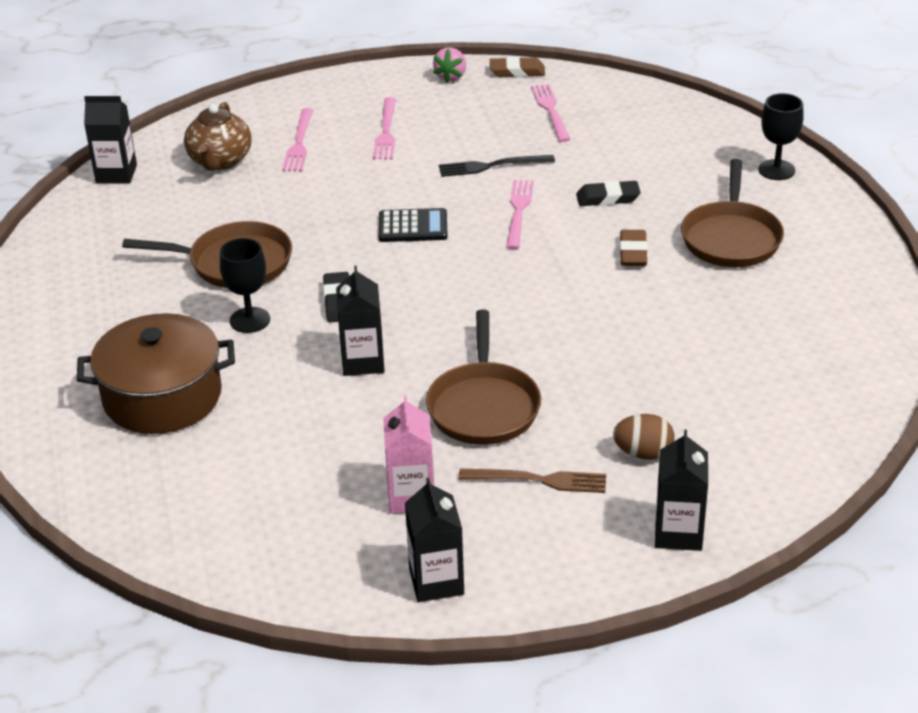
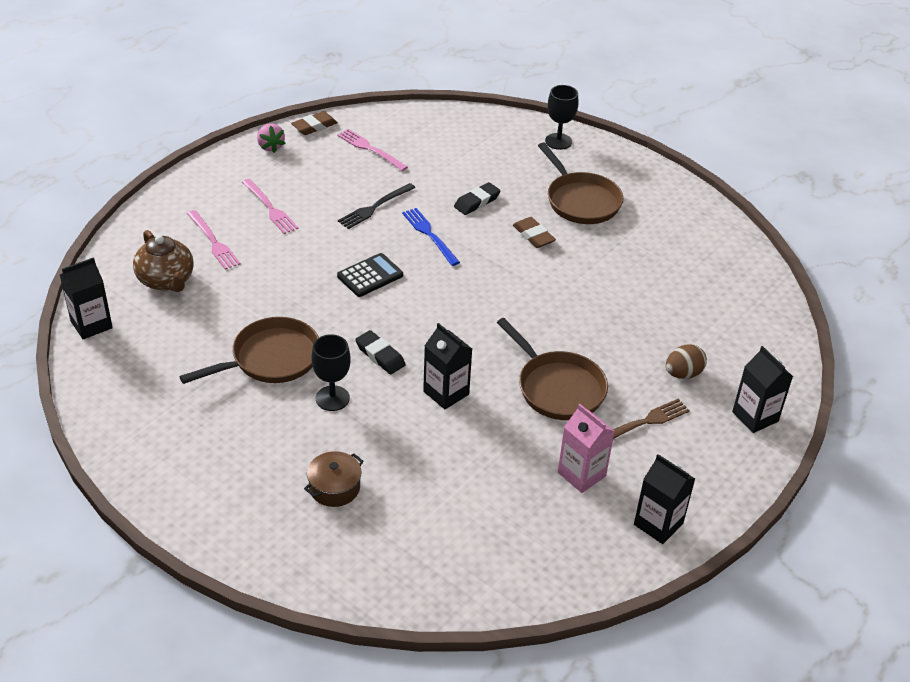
camera: 40 degrees left, 5 degrees up
brown pot [77,313,235,434] -> brown pot [304,451,364,507], size x0.50
pink fork [506,180,534,249] -> blue fork [402,208,460,266]

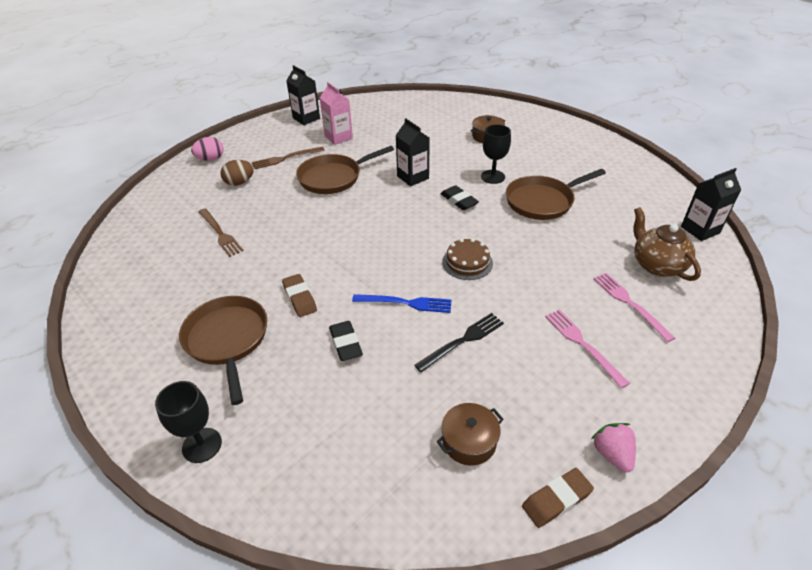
camera: 170 degrees left, 0 degrees up
pink fork [337,129,408,171] -> brown pot [437,403,504,466]
black calculator [337,253,403,297] -> brown cake [442,238,493,280]
blue fork [402,208,460,266] -> blue fork turned 60 degrees counterclockwise [352,294,452,313]
black eraser [454,182,501,215] -> black eraser turned 75 degrees counterclockwise [329,321,363,361]
brown pan [497,318,608,420] -> brown pan turned 90 degrees counterclockwise [296,146,394,194]
black carton [732,346,793,433] -> pink egg [191,137,224,161]
none -> brown fork [198,208,244,257]

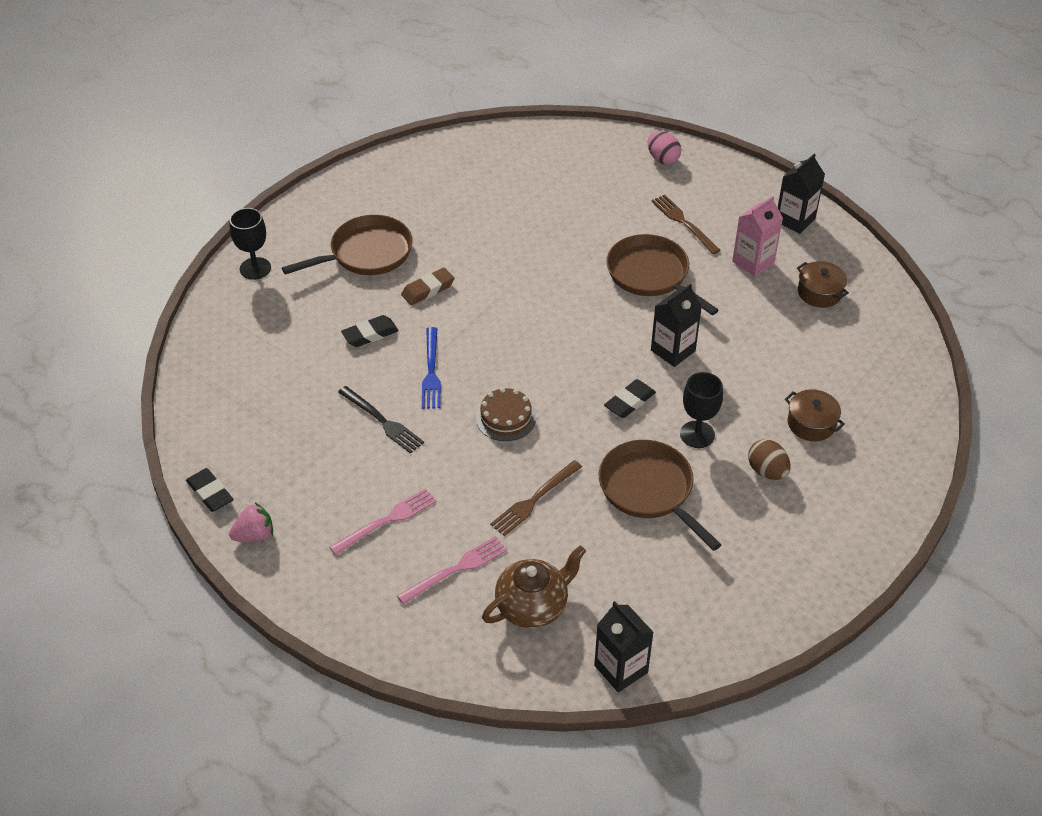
camera: 80 degrees right, 5 degrees up
brown fork [198,208,244,257] -> brown fork moved to [490,460,582,536]
brown egg [221,160,254,186] -> brown egg moved to [748,439,791,480]
brown pot [437,403,504,466] -> brown pot moved to [797,261,849,308]
brown eraser [522,468,594,528] -> black eraser [186,468,234,512]

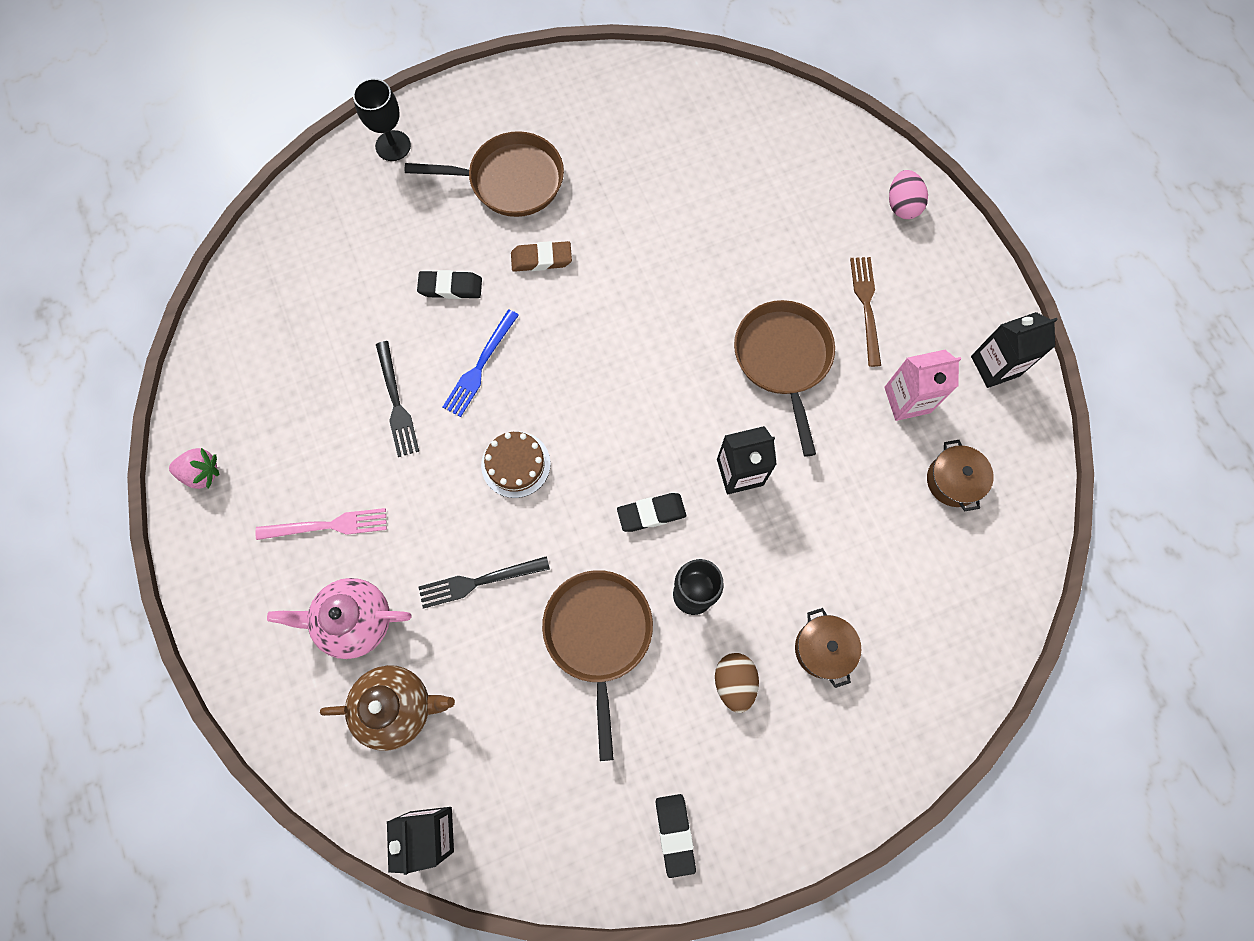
camera: 30 degrees right, 25 degrees up
black eraser [186,468,234,512] -> black eraser moved to [655,794,696,878]
pink fork [397,536,507,604] -> pink teapot [267,578,411,659]
brown fork [490,460,582,536] -> black fork [419,556,550,609]

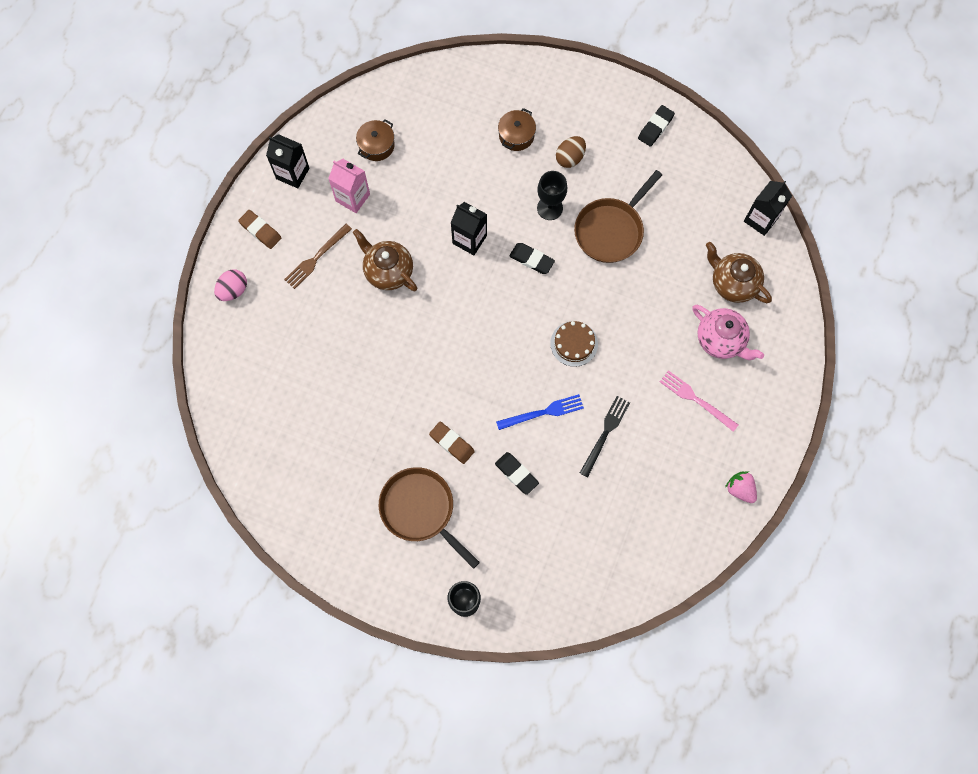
camera: 135 degrees left, 0 degrees up
black fork [419,556,550,609] -> none
brown pan [734,300,835,457] -> brown teapot [353,229,417,291]
none -> brown eraser [238,210,282,249]

